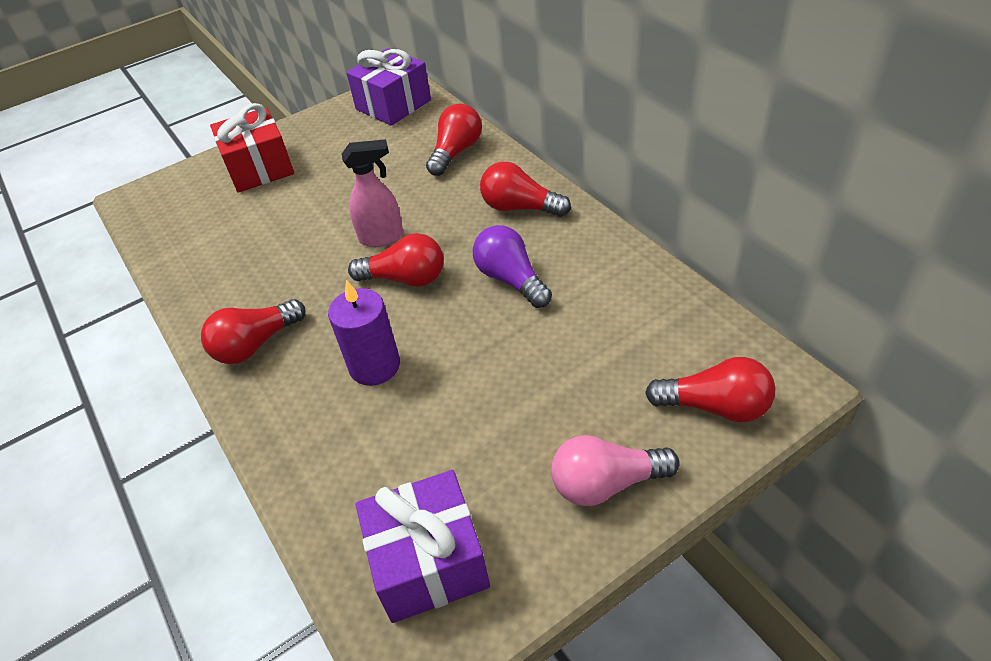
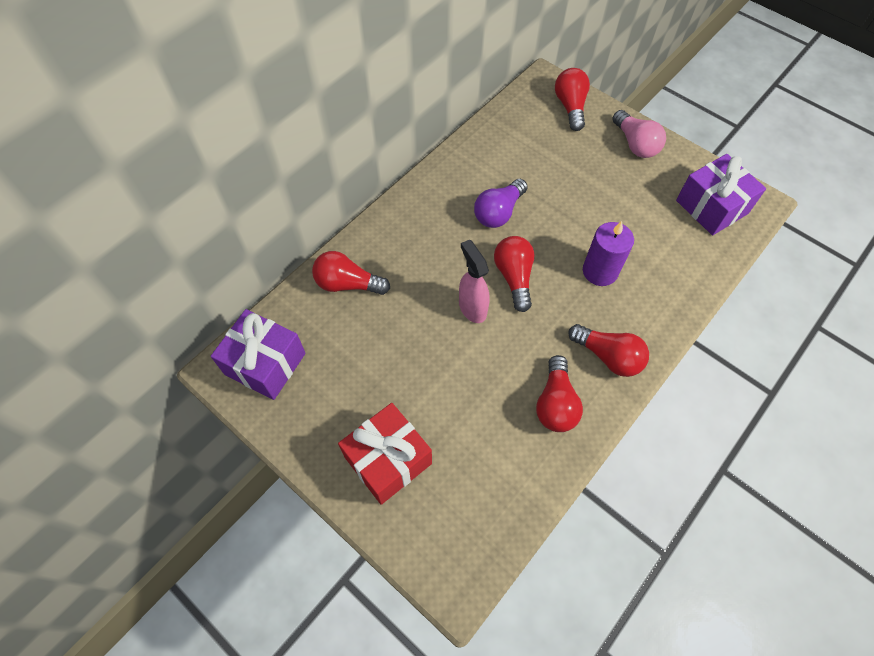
camera: 110 degrees left, 15 degrees up
red light bulb [480,162,571,217] -> red light bulb moved to [536,355,583,432]

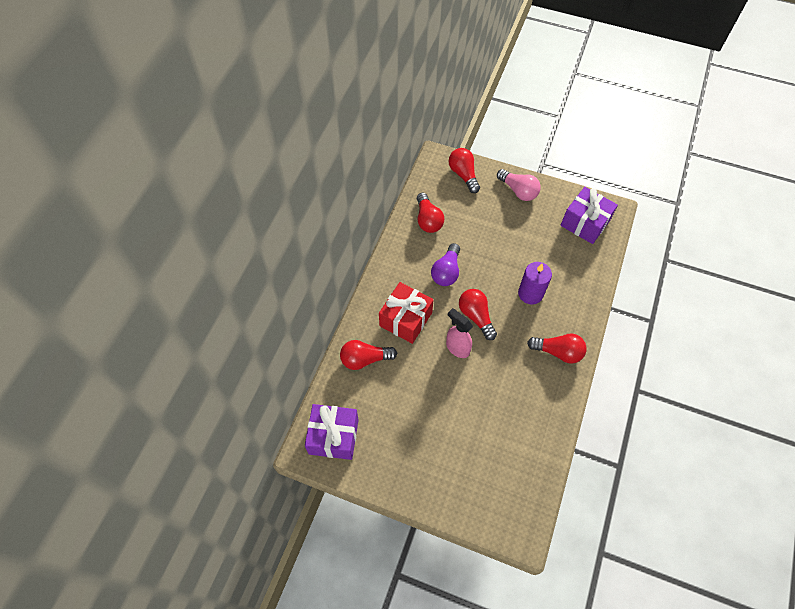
camera: 20 degrees left, 0 degrees up
red gift [338,403,432,505] -> red gift moved to [379,282,434,344]
red light bulb [536,355,583,432] -> red light bulb moved to [417,193,444,233]

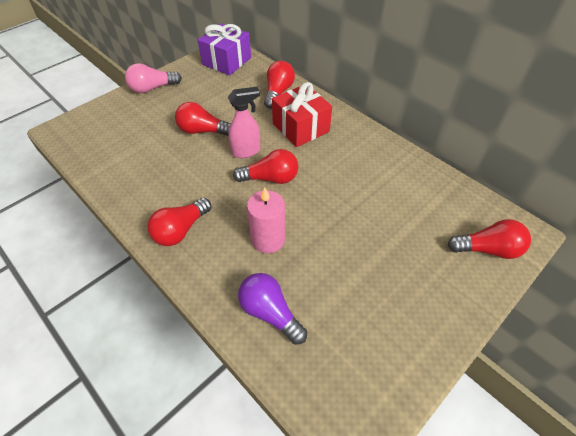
camera: 115 degrees right, 10 degrees down
red light bulb [417,193,444,233] -> red light bulb moved to [175,102,231,136]
purple light bulb [431,243,460,286] -> purple light bulb moved to [238,273,307,345]
pink light bulb [497,169,541,201] -> pink light bulb moved to [125,63,182,93]
purple candle [518,262,552,305] -> pink candle [247,187,285,253]
purple gift [561,187,618,244] -> none

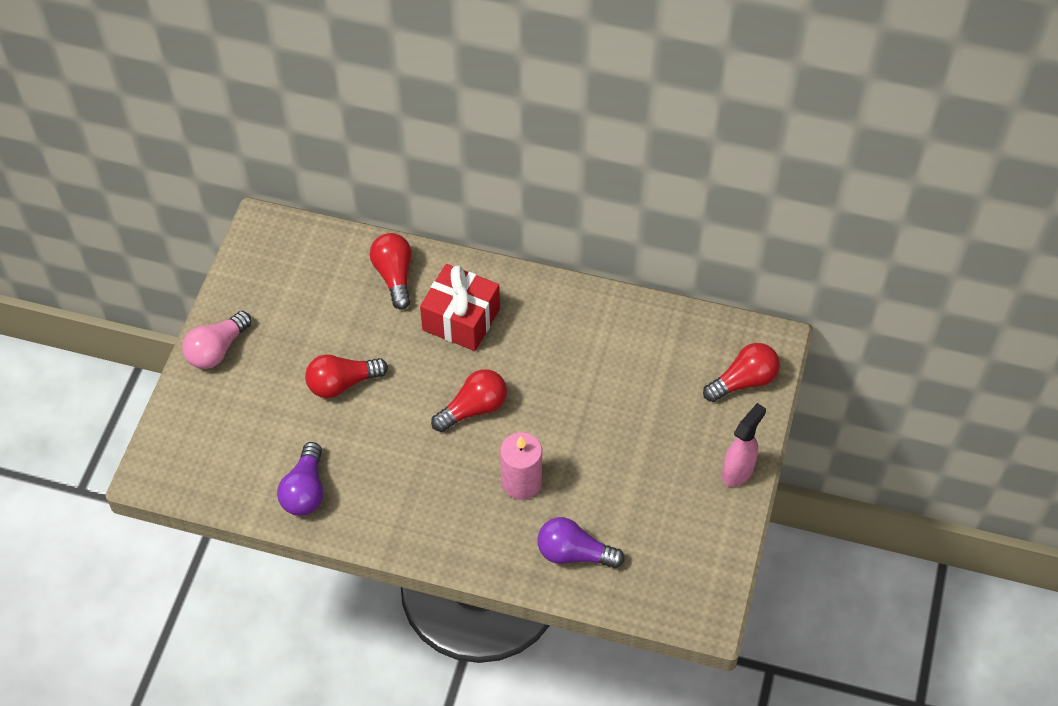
camera: 30 degrees left, 5 degrees up
red light bulb [147,198,212,246] -> none
purple gift [198,23,251,75] -> none
pink spray bottle [228,87,260,158] -> pink spray bottle moved to [722,403,766,487]
none -> purple light bulb [277,442,323,516]

